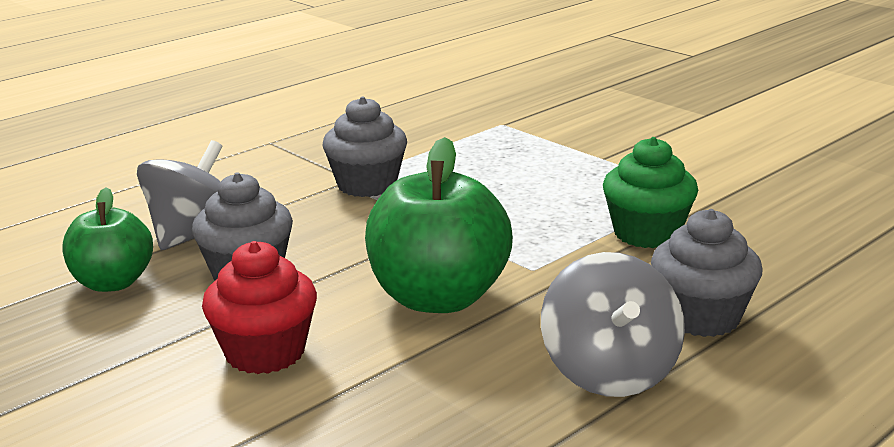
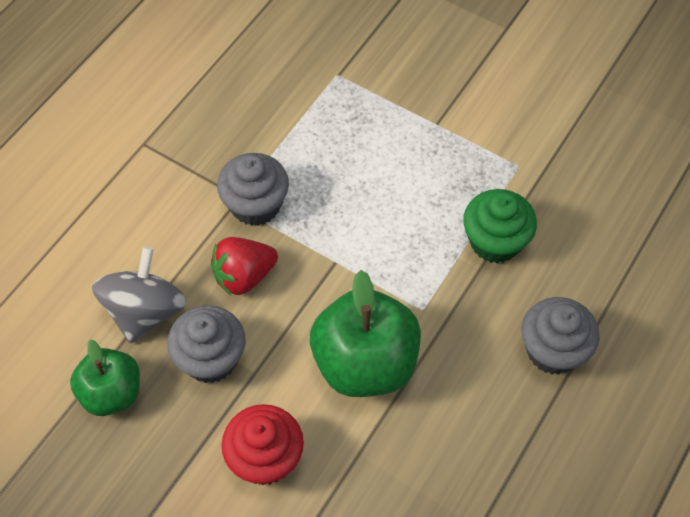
camera: 15 degrees left, 35 degrees up
grey spinning top [541,252,685,397] -> none
none -> red strawberry [211,237,278,295]

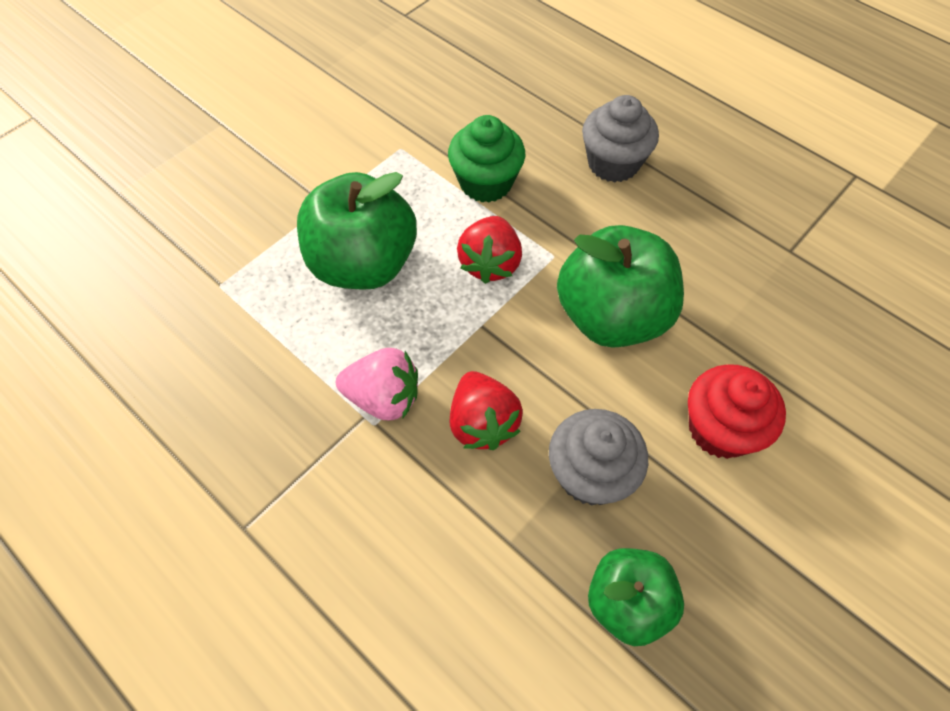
camera: 80 degrees left, 0 degrees up
grey spinning top [92,247,186,343] -> none
grey cupcake [217,153,289,226] -> pink strawberry [336,348,418,420]
none -> green apple [297,172,417,290]
none -> red strawberry [457,216,522,284]

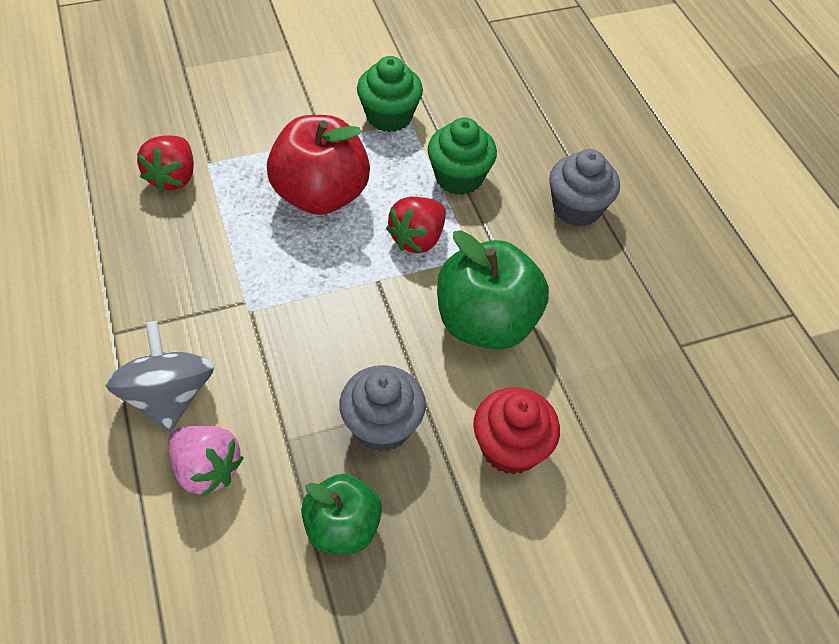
camera: 25 degrees right, 5 degrees down
green apple [297,172,417,290] -> red apple [267,115,370,215]
pink strawberry [336,348,418,420] -> pink strawberry moved to [168,426,244,497]
red strawberry [450,371,523,450] -> red strawberry moved to [137,135,194,192]
none -> grey spinning top [105,321,214,432]
none -> green cupcake [357,56,423,132]

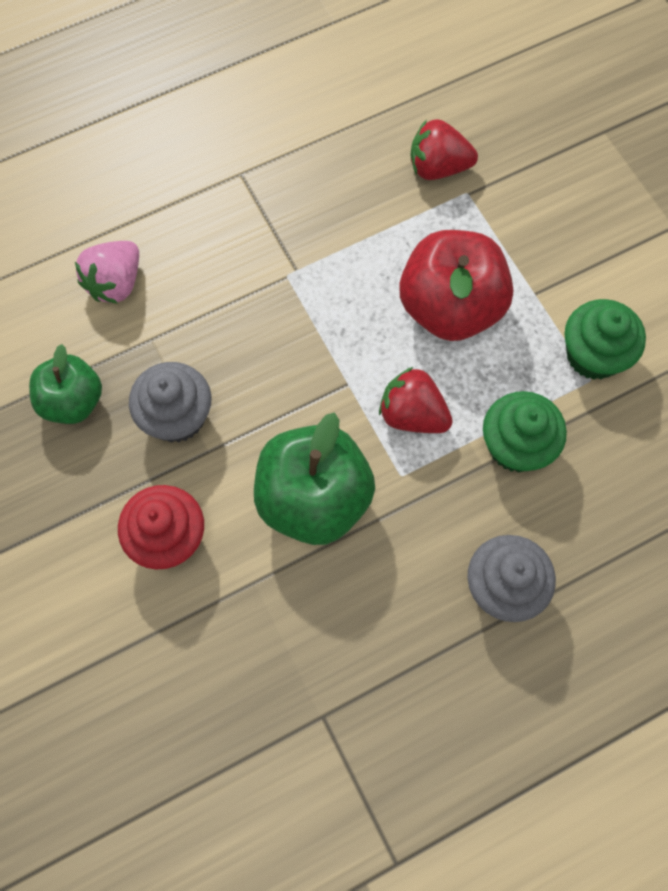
camera: 85 degrees right, 15 degrees up
grey spinning top [105,321,214,432] -> none

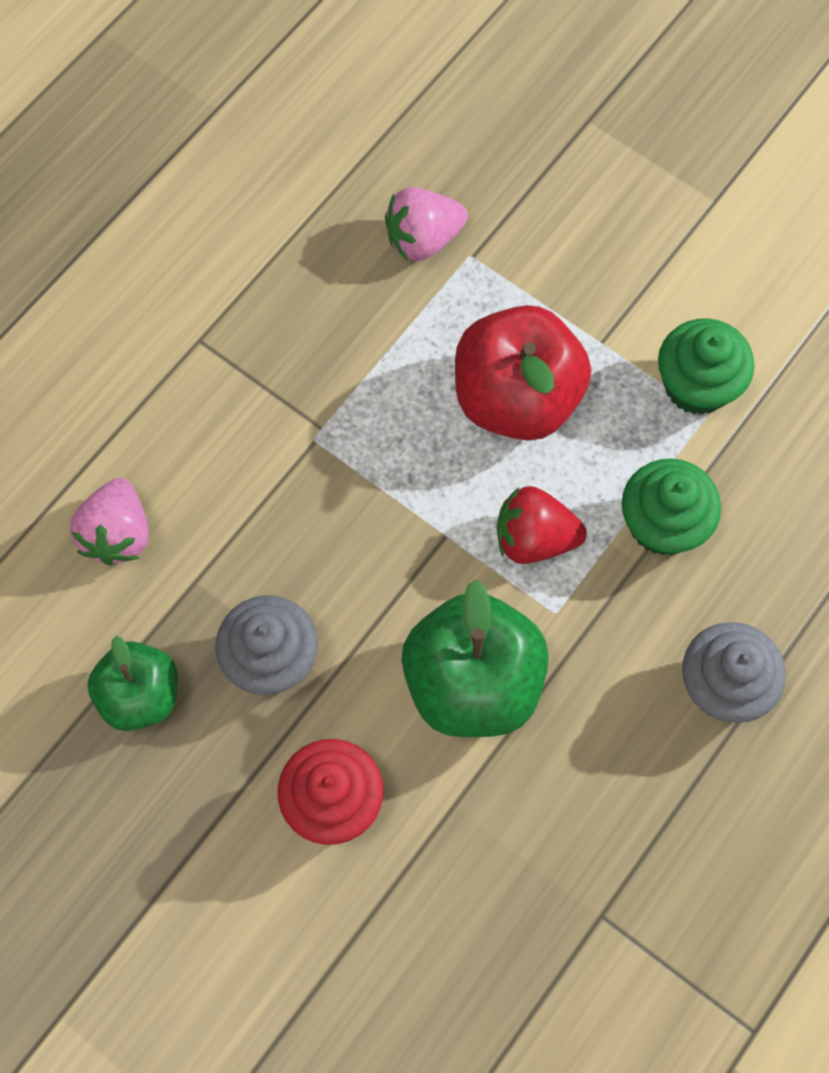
camera: 25 degrees left, 0 degrees up
red strawberry [410,119,478,180] -> pink strawberry [385,187,468,261]

